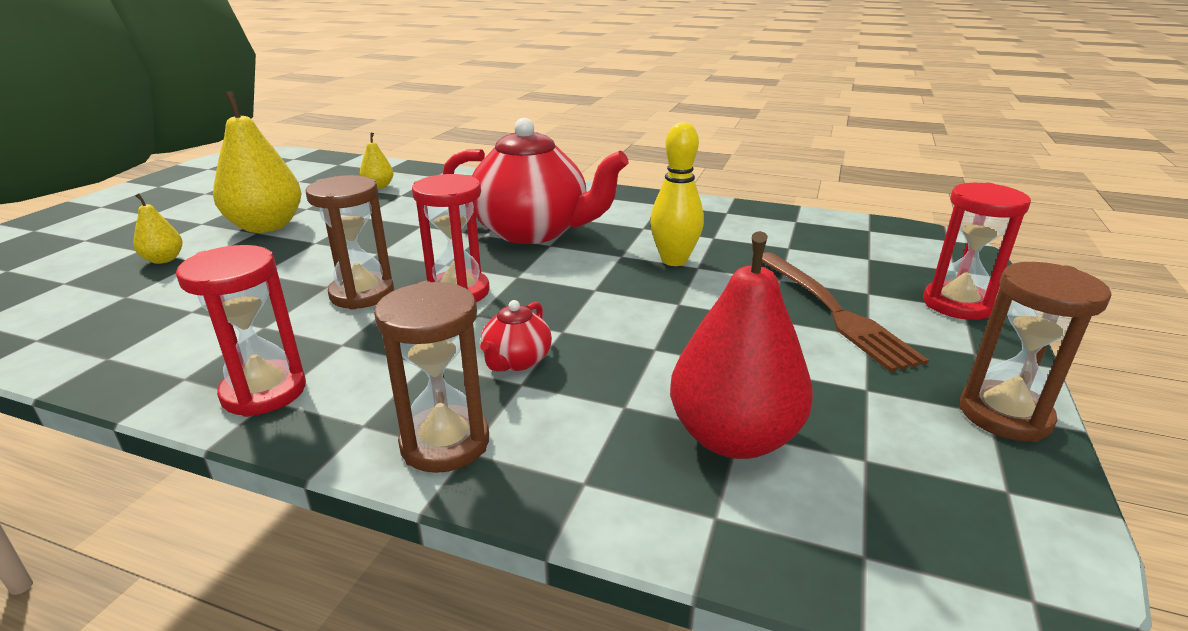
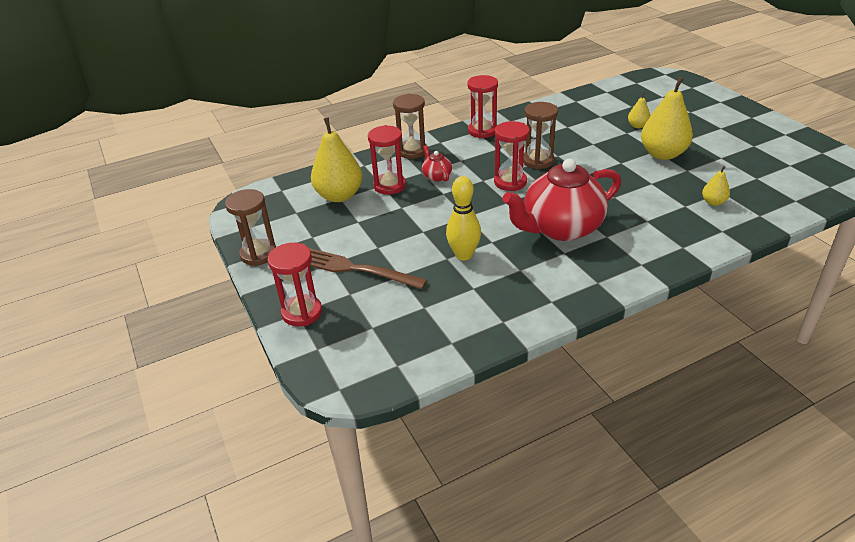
camera: 135 degrees right, 10 degrees up
red pear [670,231,813,459] -> yellow pear [311,117,363,202]
none -> red hourglass [368,125,406,195]

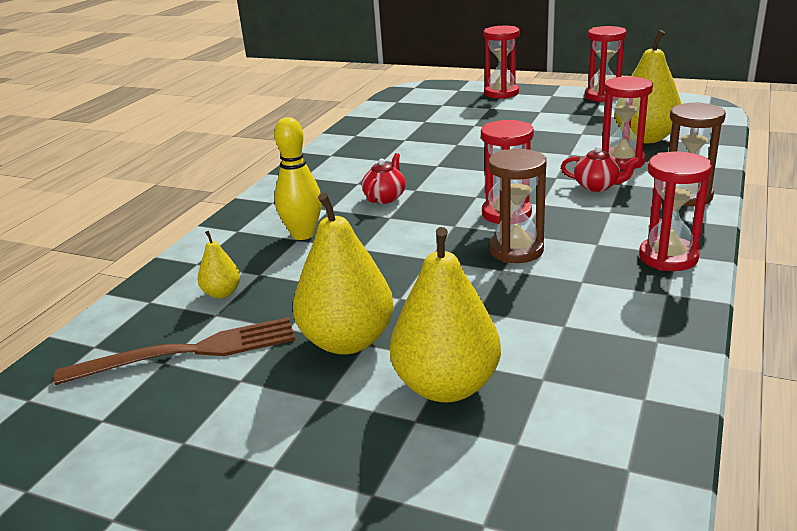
camera: 140 degrees right, 10 degrees down
brown hourglass [225,189,276,266] -> red hourglass [585,26,627,102]
brown fork [309,248,427,289] -> brown fork moved to [54,317,295,385]
yellow bowling pin [446,176,481,260] -> yellow bowling pin moved to [274,117,322,240]
red teapot [503,159,621,241] -> red teapot [362,153,406,204], size x0.42
yellow pear [628,92,650,128] -> yellow pear [390,227,501,403], size x2.09

